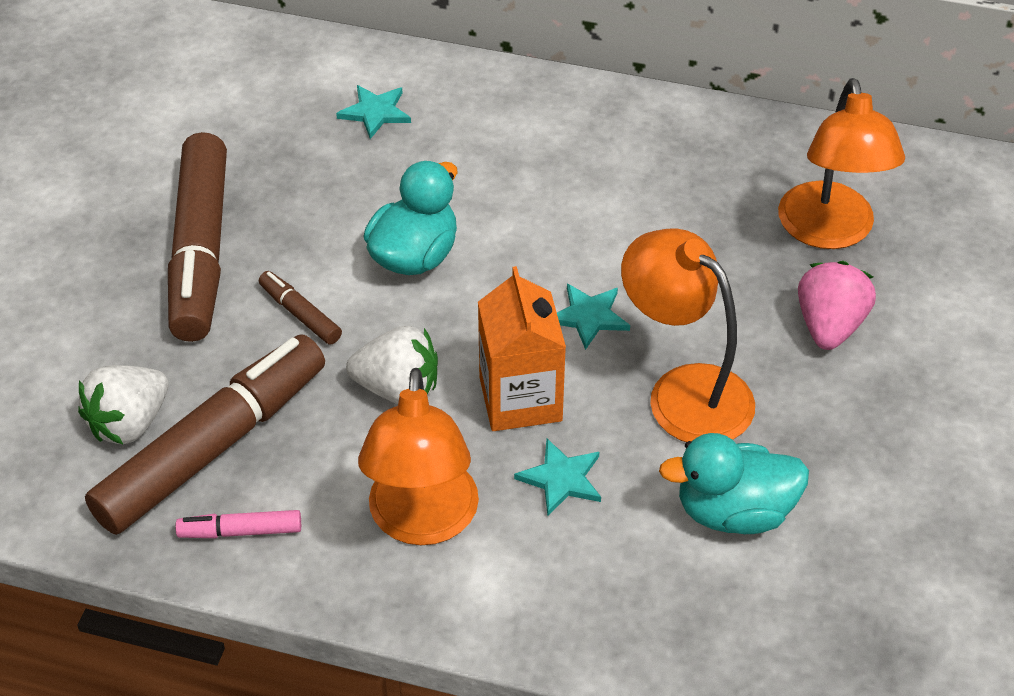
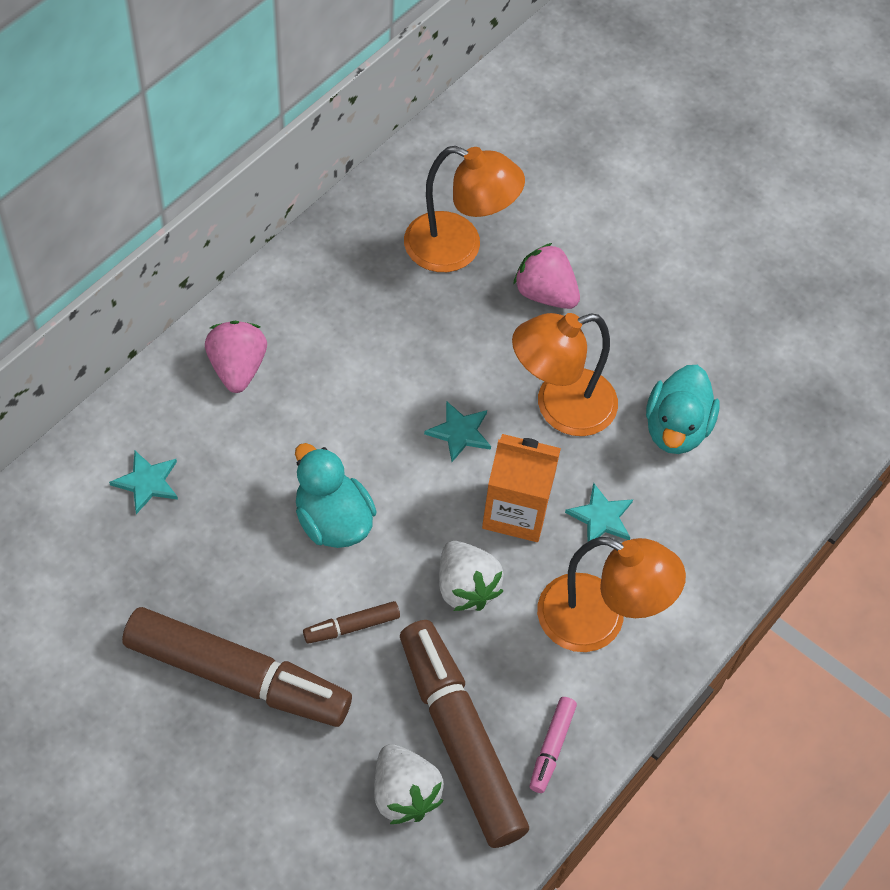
camera: 70 degrees left, 10 degrees up
white strawberry [346,326,438,404] -> white strawberry turned 120 degrees clockwise [439,541,504,611]
none -> pink strawberry [205,321,267,393]

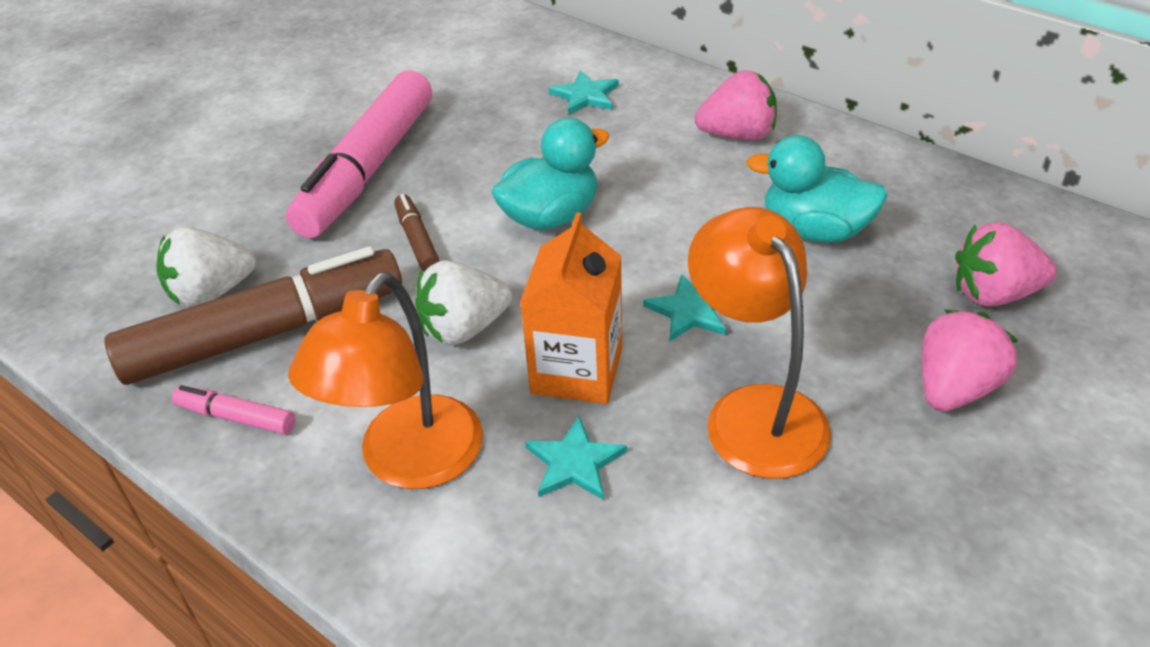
camera: 95 degrees right, 15 degrees down
brown marker [122,607,352,727] -> pink marker [286,70,432,238]
orange lamp [404,146,525,272] -> pink strawberry [955,222,1057,306]
turquoise duck [646,365,719,454] -> turquoise duck moved to [746,135,888,243]

